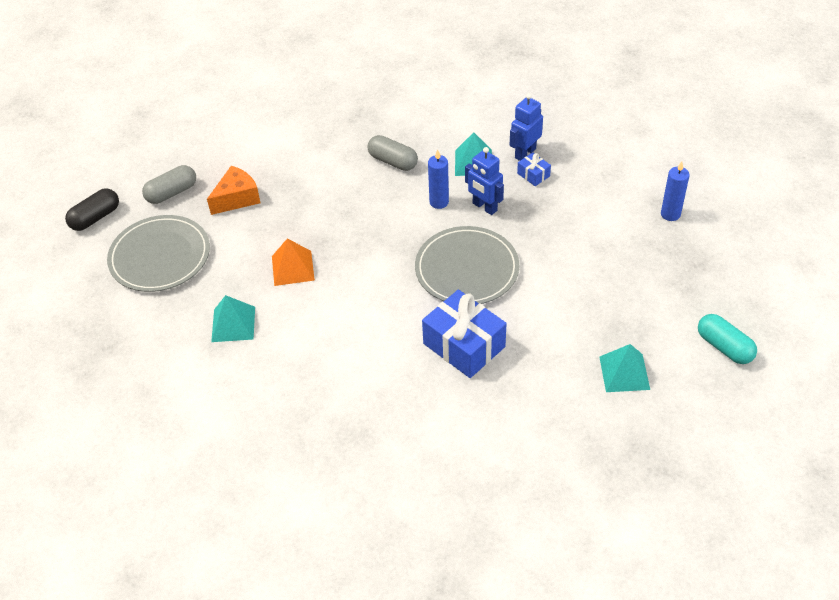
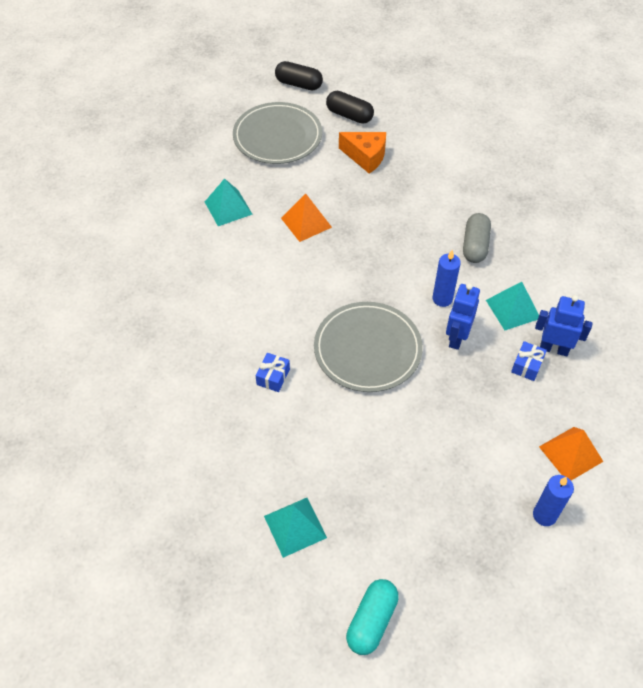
camera: 65 degrees right, 5 degrees up
grey capsule [142,165,196,204] -> black capsule [326,91,374,124]
blue gift [422,290,507,378] -> blue gift [255,353,290,392], size x0.45
none -> orange pyramid [539,427,604,480]

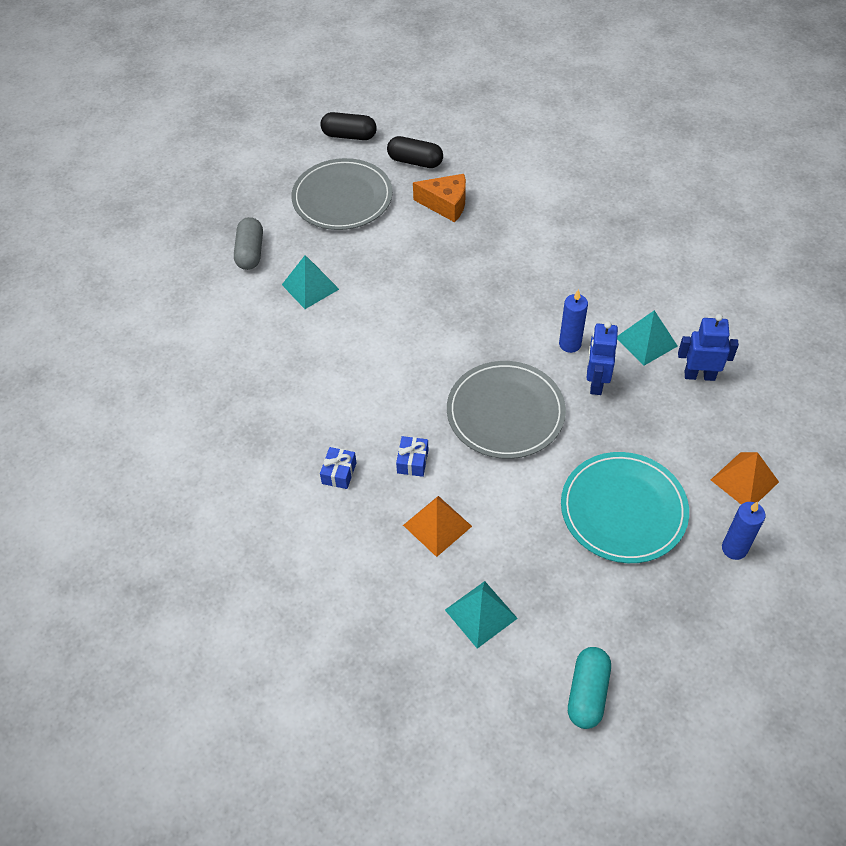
camera: 10 degrees left, 0 degrees up
orange pyramid [281,193,332,242] -> orange pyramid moved to [403,496,472,557]
grey capsule [463,213,491,263] -> grey capsule moved to [234,217,263,270]
blue gift [511,341,547,381] -> blue gift moved to [320,447,357,489]
none -> turquoise plate [561,452,689,563]

